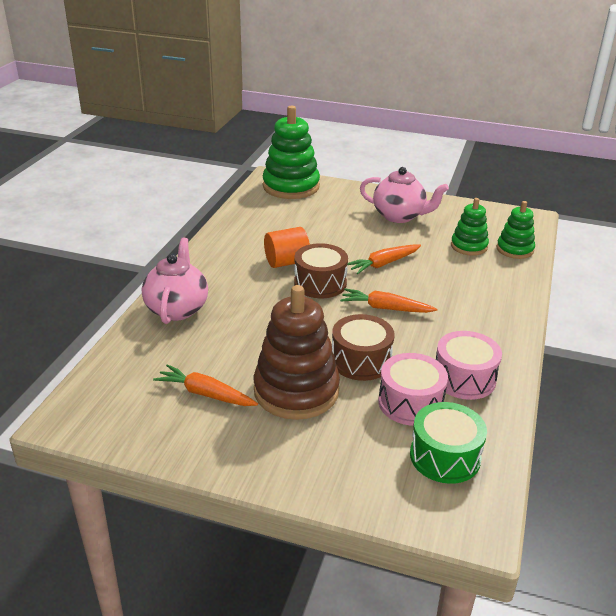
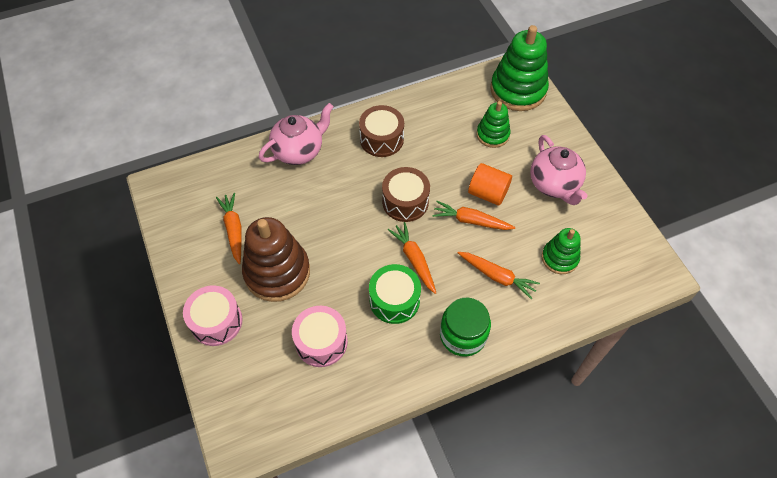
camera: 50 degrees right, 25 degrees up
orange cylinder [264,227,310,268] -> orange cylinder moved to [468,163,512,206]
brown drum [332,314,395,381] -> brown drum moved to [359,105,404,157]
green drum [410,402,487,484] -> green drum moved to [369,264,421,324]
pink drum [436,331,502,400] -> pink drum moved to [183,285,243,346]
green stacking toy [497,201,535,259] -> green stacking toy moved to [476,101,511,148]
none -> green jar [440,298,491,357]
none -> orange carrot [458,252,540,299]

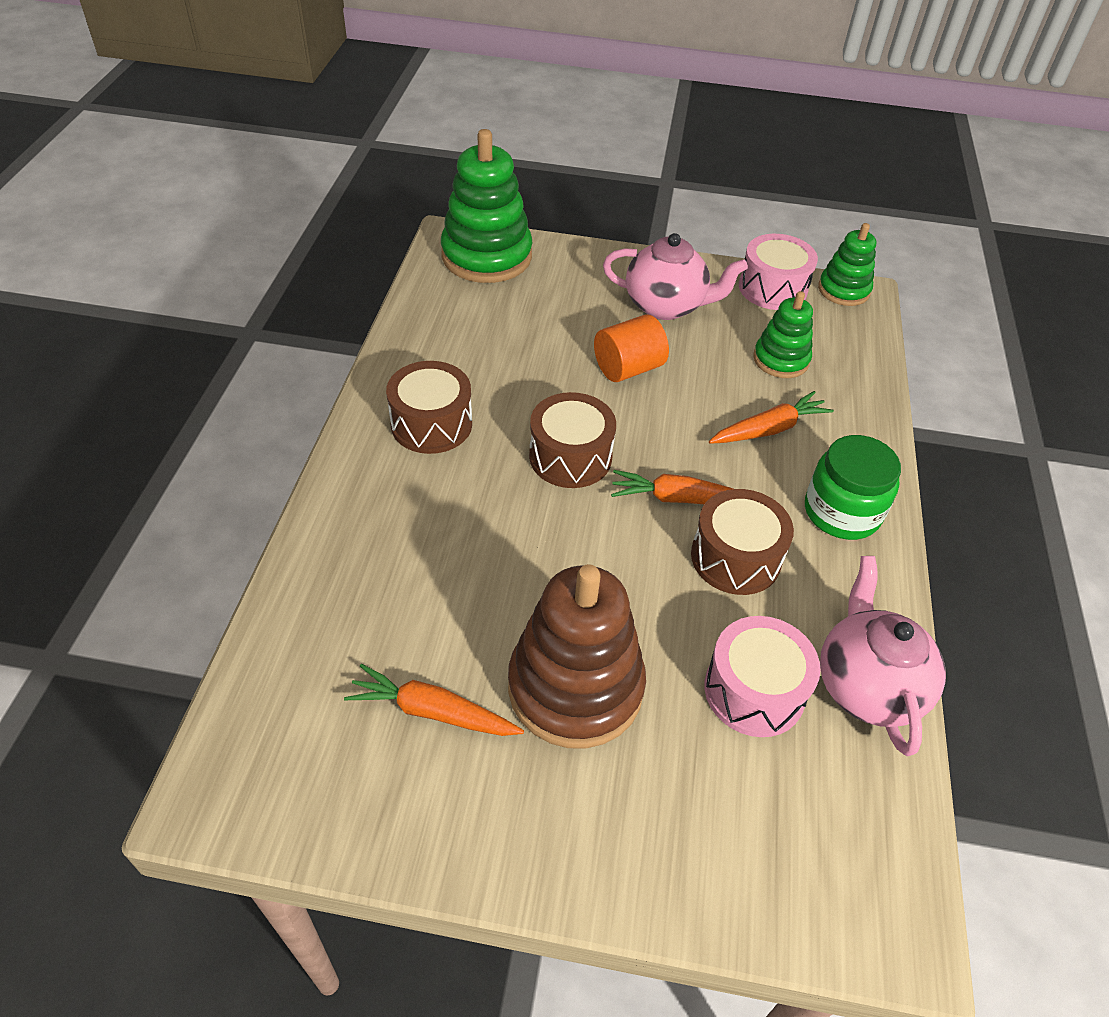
camera: 60 degrees left, 10 degrees down
pink drum [183,285,243,346] -> pink drum moved to [739,234,818,310]
pink teapot [259,103,334,165] -> pink teapot moved to [820,556,946,756]
green drum [369,264,421,324] -> brown drum [691,489,794,595]
orange carrot [432,201,515,230] -> none
green stacking toy [476,101,511,148] -> green stacking toy moved to [818,223,876,306]

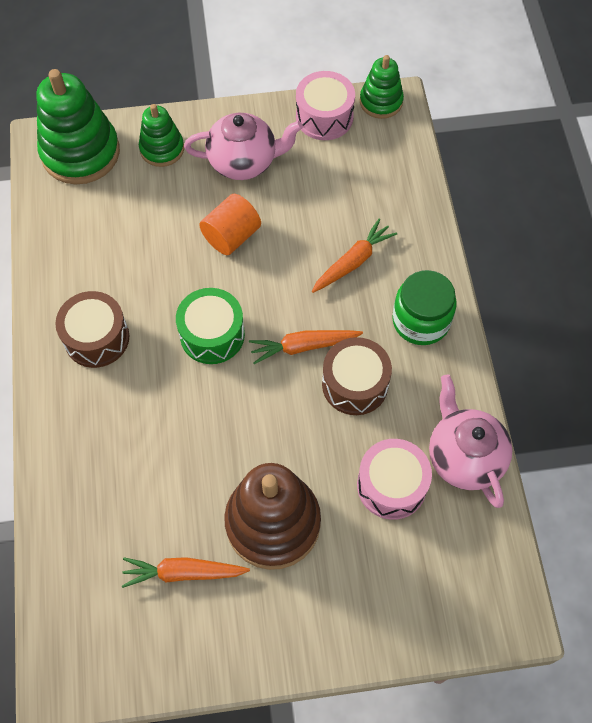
camera: 15 degrees left, 15 degrees up
brown drum [529,392,616,488] -> green drum [176,288,245,364]
green stacking toy [753,291,813,378] -> green stacking toy moved to [139,104,184,167]

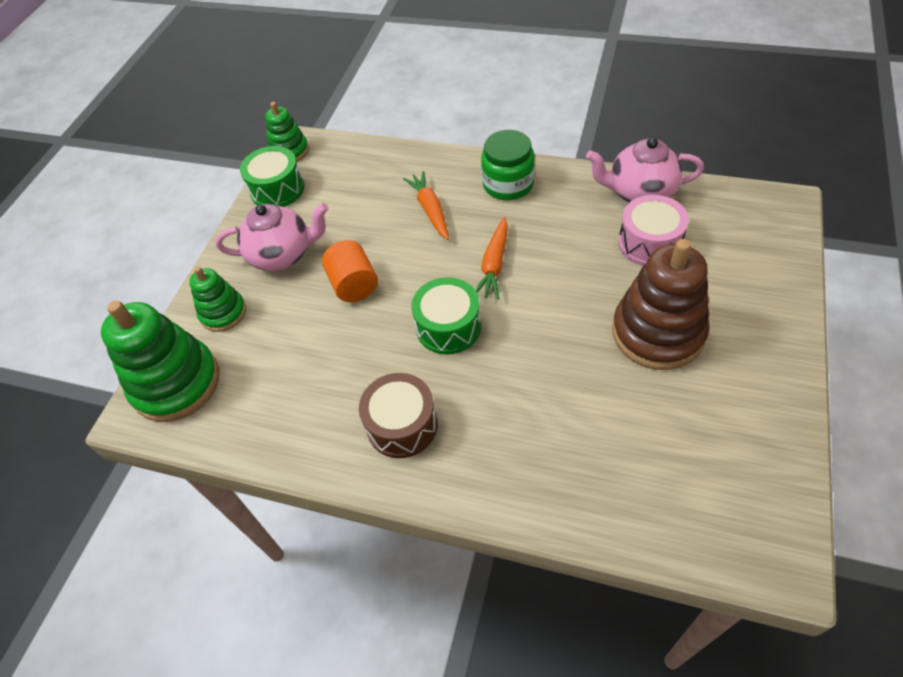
camera: 60 degrees left, 10 degrees down
orange carrot [122,557,250,588] -> none
pink teapot [184,112,303,180] -> pink teapot turned 60 degrees clockwise [215,203,329,271]
pink drum [296,71,355,140] -> green drum [240,146,304,207]
brown drum [322,337,392,415] -> none

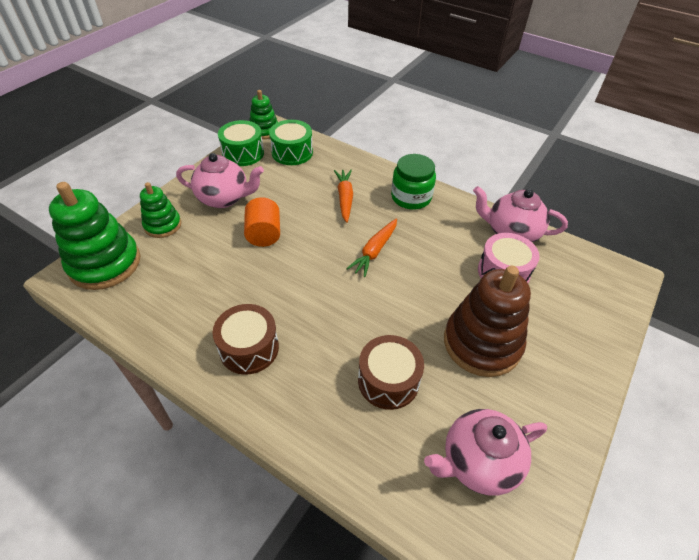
camera: 10 degrees right, 5 degrees down
green drum [411,277,481,355] -> green drum moved to [269,120,313,165]
none -> brown drum [358,335,424,410]
none -> pink teapot [424,409,547,495]

